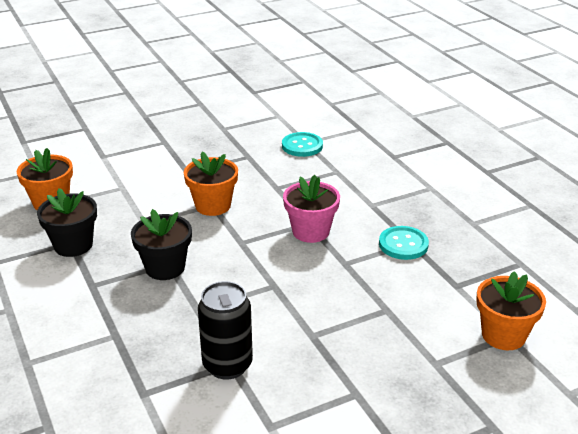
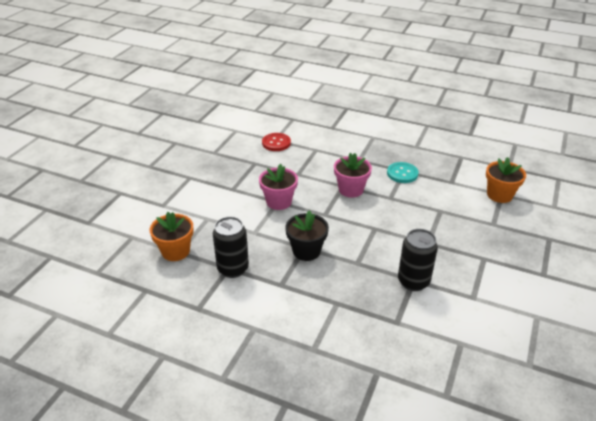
camera: 40 degrees left, 5 degrees up
black flower pot [37,188,97,257] -> black can [213,217,249,278]
orange flower pot [184,152,238,216] -> pink flower pot [259,164,298,210]
turquoise button [282,132,323,157] -> red button [262,133,291,151]

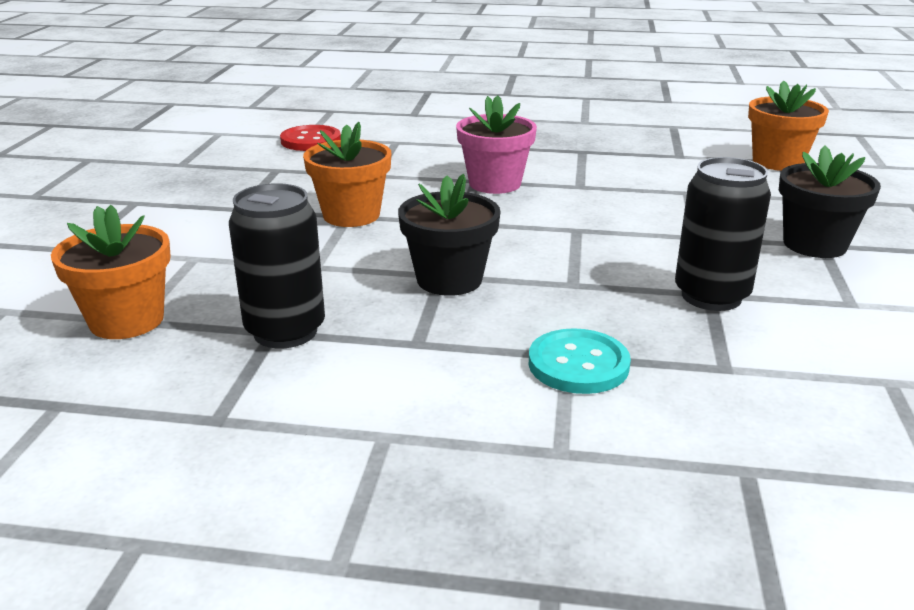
camera: 15 degrees left, 10 degrees down
pink flower pot [259,164,298,210] -> orange flower pot [303,122,391,227]
turquoise button [387,162,418,183] -> turquoise button moved to [529,328,631,394]
none -> black flower pot [779,146,881,258]

